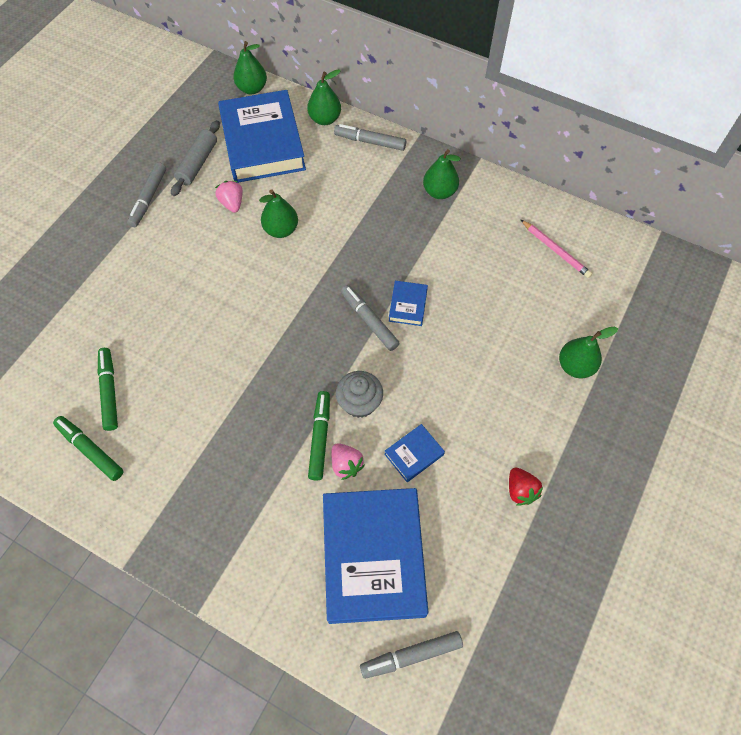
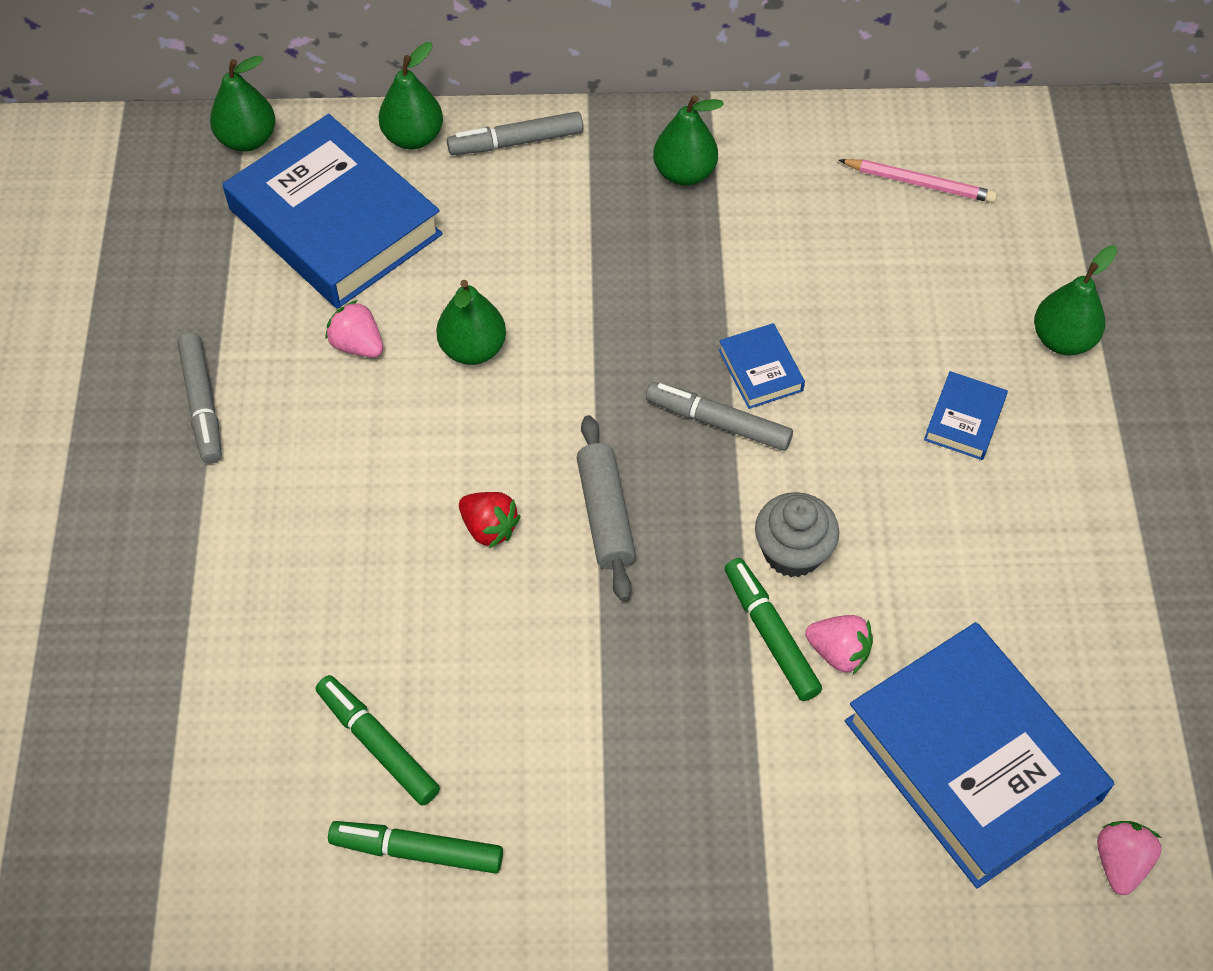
camera: 30 degrees left, 5 degrees down
grey rolling pin [171,120,220,196] -> grey rolling pin moved to [577,415,636,601]
grey marker [360,631,463,679] -> pink strawberry [1097,821,1162,895]
blue book [384,424,445,482] -> blue book moved to [924,371,1008,460]
red strawberry [509,467,543,505] -> red strawberry moved to [459,492,521,548]

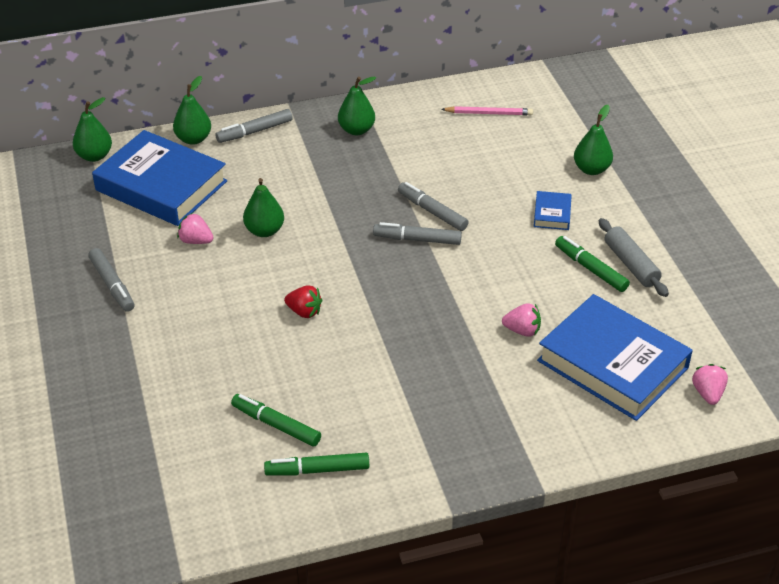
camera: 15 degrees left, 15 degrees down
grey rolling pin [577,415,636,601] -> grey rolling pin moved to [599,218,669,297]
blue book [719,323,805,409] -> grey marker [398,182,469,231]
green marker [725,558,822,701] -> green marker moved to [555,236,630,292]
grey cupcake [755,492,839,577] -> none

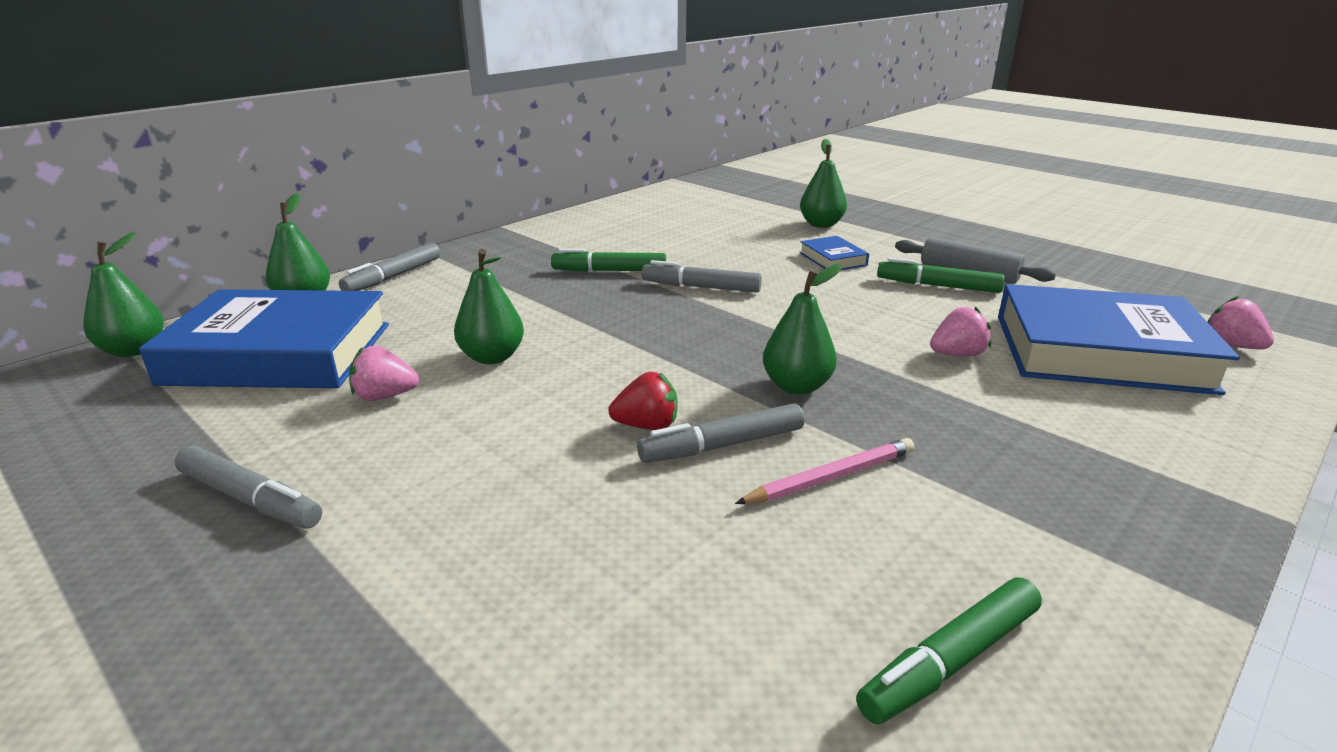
camera: 30 degrees left, 15 degrees down
green marker [231,394,321,447] -> green marker moved to [551,249,666,272]
green pear [338,76,376,135] -> green pear moved to [763,264,842,395]
grey marker [373,222,462,245] -> grey marker moved to [637,403,804,463]
pink pencil [441,106,533,115] -> pink pencil moved to [735,438,914,504]

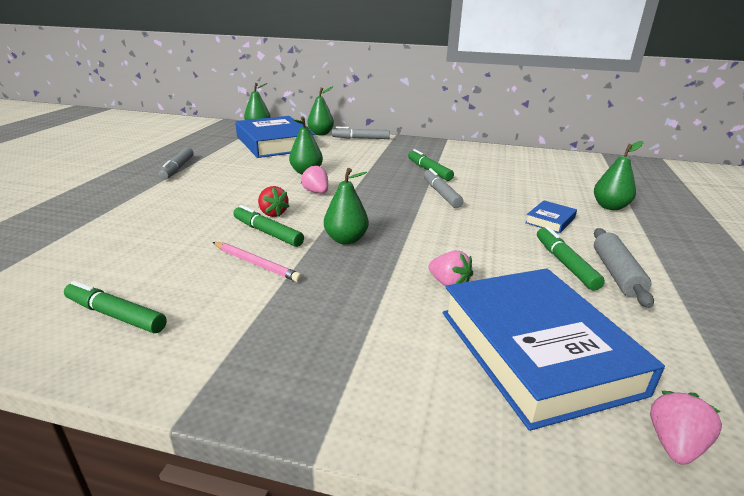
camera: 60 degrees right, 0 degrees up
pink strawberry [349,346,419,401] -> pink strawberry moved to [301,164,328,193]
grey marker [637,403,804,463] -> green marker [233,205,304,247]

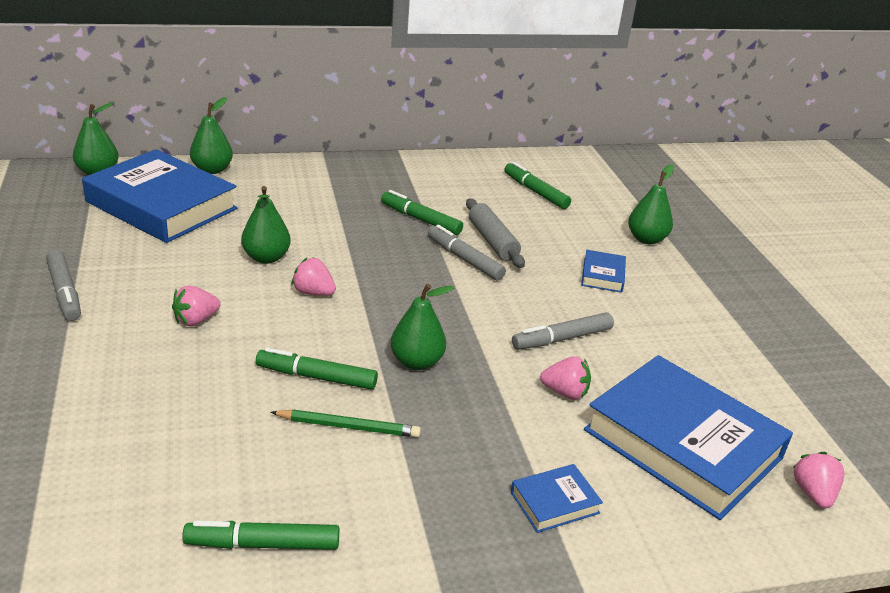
camera: 30 degrees left, 5 degrees up
pink pencil [213,242,302,282] -> green pencil [270,409,421,437]
red strawberry [258,186,290,217] -> none
grey marker [332,127,390,139] -> grey marker moved to [512,313,614,350]
green marker [537,226,605,291] -> green marker moved to [504,162,571,209]
grey rolling pin [594,228,654,308] -> grey rolling pin moved to [466,199,525,268]
none -> pink strawberry [172,286,221,326]
none -> blue book [511,464,603,533]

